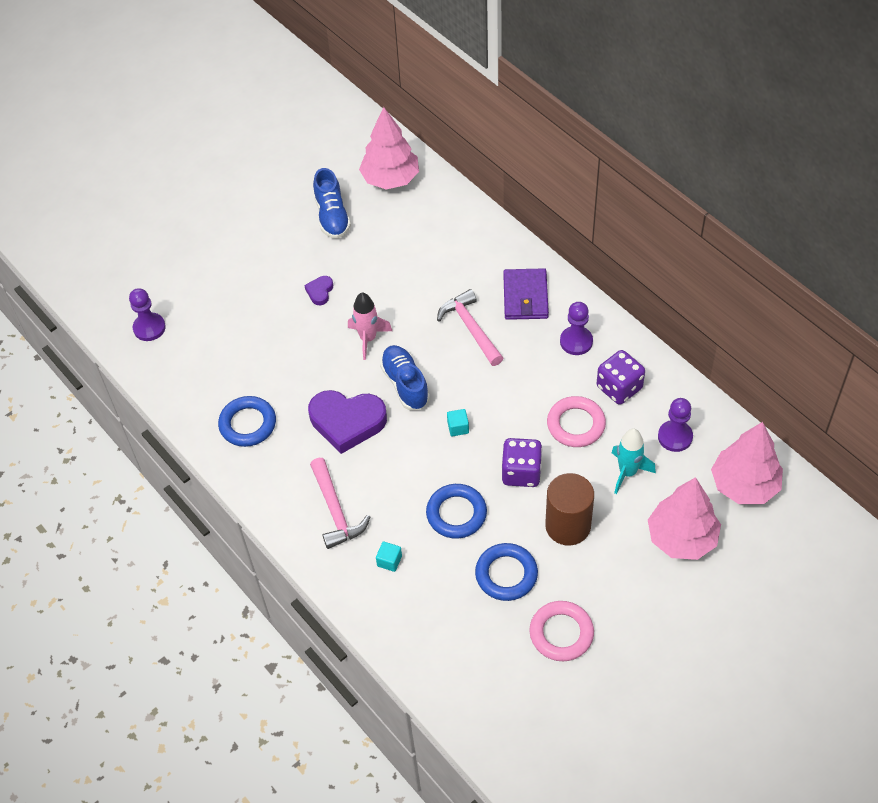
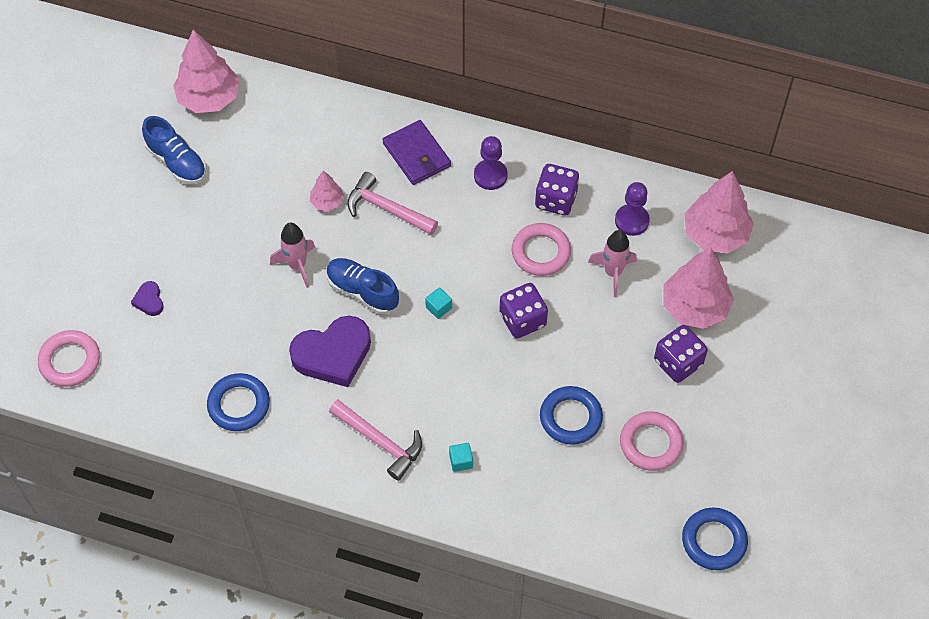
camera: 35 degrees left, 5 degrees up
purple pawn [129,288,166,341] -> pink ring [38,330,100,387]
purple heart [304,276,333,305] -> purple heart moved to [131,281,164,316]
blue ring [426,484,487,539] -> blue ring moved to [682,507,748,570]
brown cylinder [545,473,594,546] -> none
turquoise rocket [612,428,656,494] -> pink rocket [588,230,637,297]
none -> pink tree [310,171,344,211]
none -> purple dice [654,325,708,383]

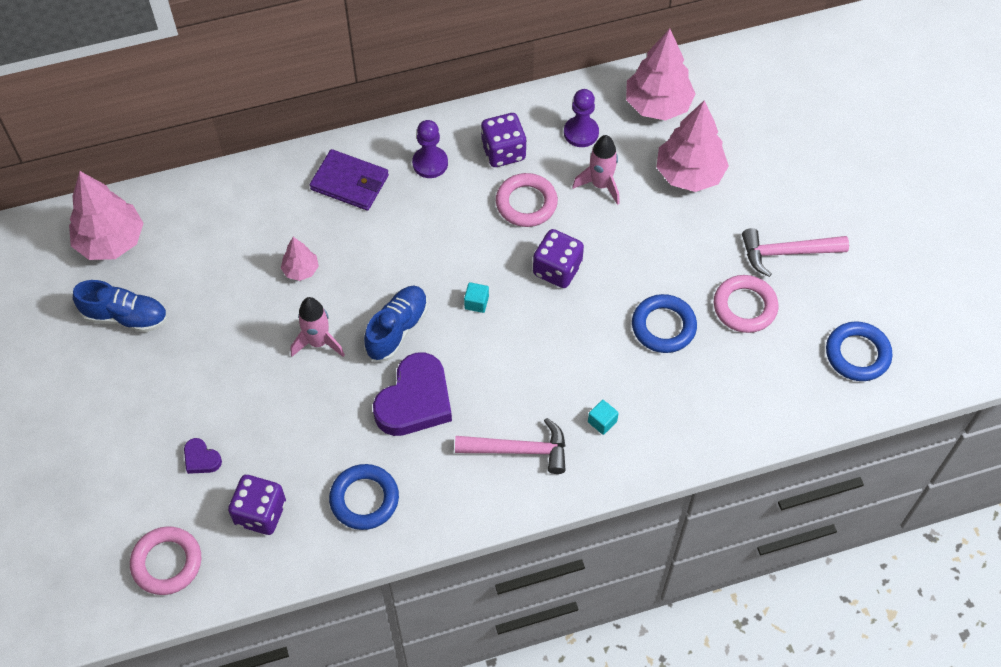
camera: 35 degrees left, 0 degrees up
blue shoe [326,258,399,314] -> blue shoe turned 120 degrees clockwise [364,286,428,361]
pink hammer [347,172,438,235] -> pink hammer moved to [742,228,849,277]
purple dice [654,325,708,383] -> purple dice moved to [228,475,286,535]

